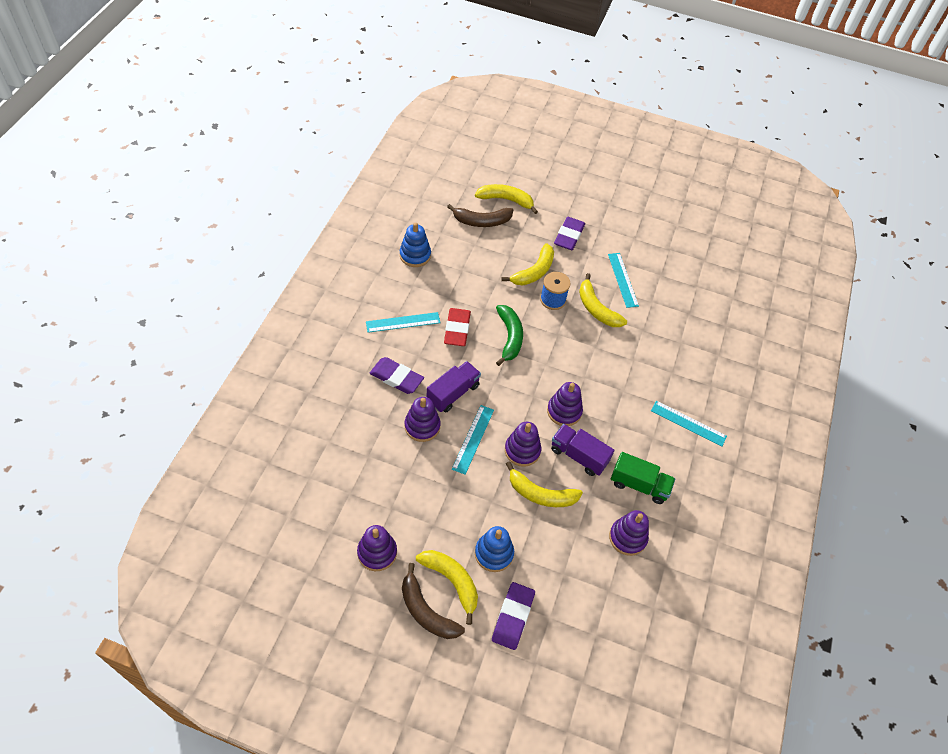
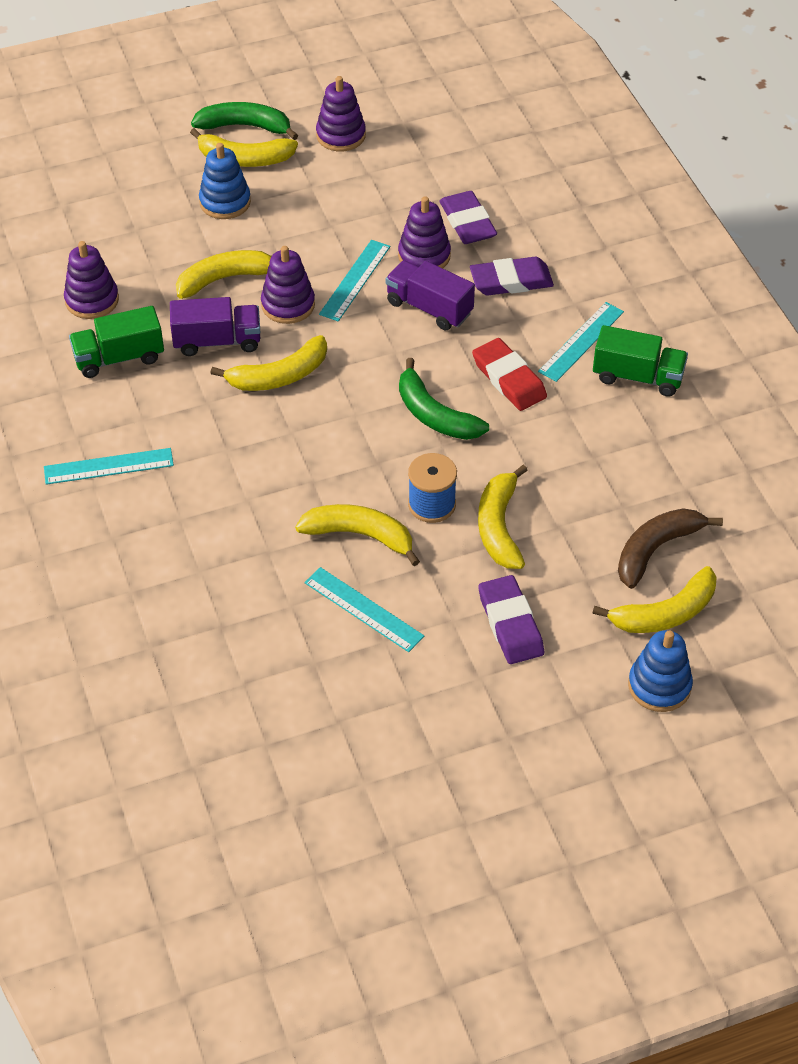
camera: 145 degrees right, 5 degrees down
blue stacking toy [400,223,431,267] -> blue stacking toy moved to [628,630,693,712]
brown banana [402,563,465,639] -> green banana [191,102,298,140]
purple truck [427,361,481,412] -> purple truck turned 120 degrees clockwise [386,260,475,330]
turquoise ruler [452,405,494,475] -> turquoise ruler turned 45 degrees clockwise [319,240,390,321]
purple eraser [492,582,535,650] -> purple eraser moved to [439,191,497,244]
purple stacking toy [547,382,583,426] -> yellow banana [210,335,327,391]
none -> green truck [593,325,688,397]

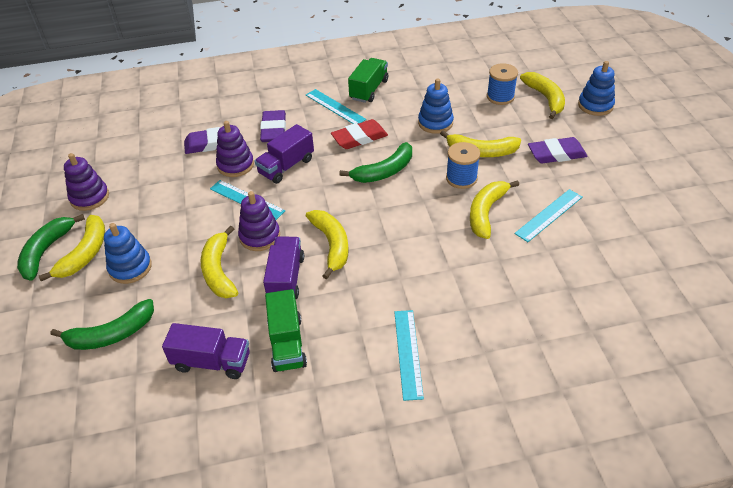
camera: 80 degrees left, 5 degrees down
purple stacking toy [64,241,119,319] -> purple truck [162,323,250,379]
brown banana [618,508,723,589] -> blue spool [487,63,518,105]
none -> green banana [51,299,154,350]
none -> blue stacking toy [418,79,454,134]

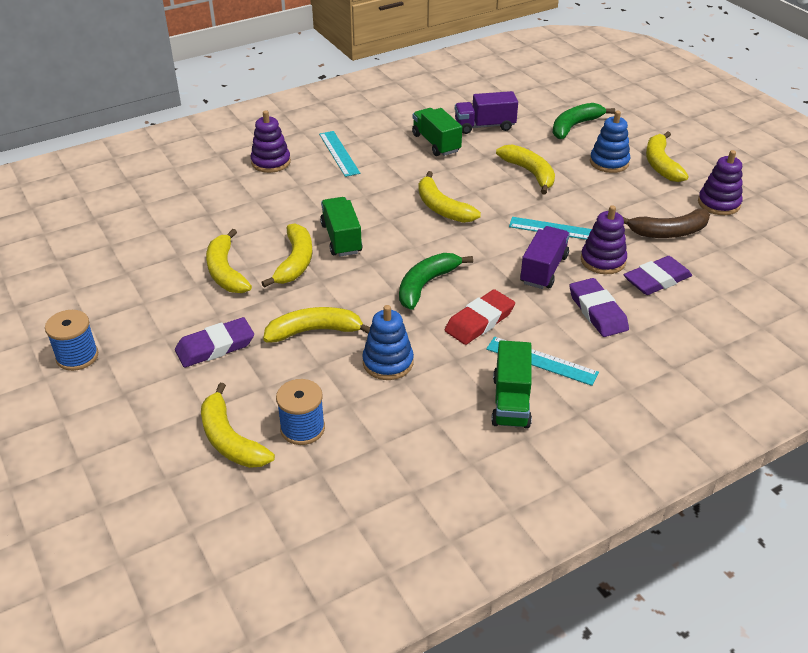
camera: 160 degrees right, 5 degrees down
green banana [17,214,85,280] -> none
purple stacking toy [238,191,280,251] -> purple stacking toy moved to [251,110,291,173]
purple truck [263,237,304,299] -> none
blue spool [446,142,480,189] -> blue spool moved to [45,310,98,371]
turquoise ruler [514,189,582,242] -> yellow banana [206,229,252,293]
blue stacking toy [578,61,615,116] -> none
none -> green truck [320,197,362,256]
none -> brown banana [623,208,710,238]

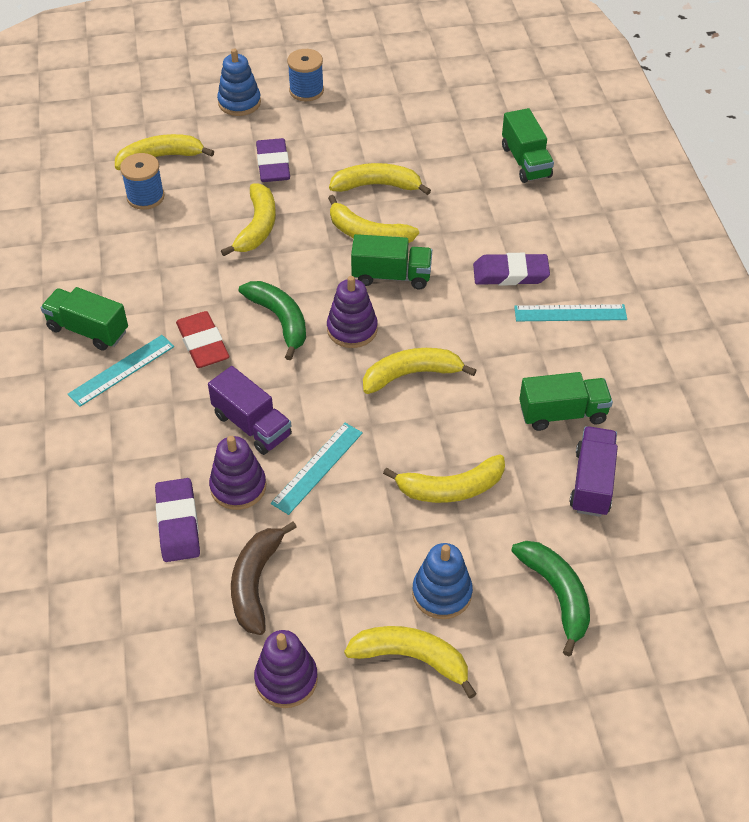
camera: 110 degrees right, 10 degrees up
purple stacking toy [251,110,291,173] -> purple stacking toy moved to [327,276,378,348]
blue stacking toy [362,305,414,380] -> blue stacking toy moved to [217,49,261,116]
purple eraser [569,278,629,337] -> purple eraser moved to [473,253,550,285]
none -> green truck [502,108,554,183]

